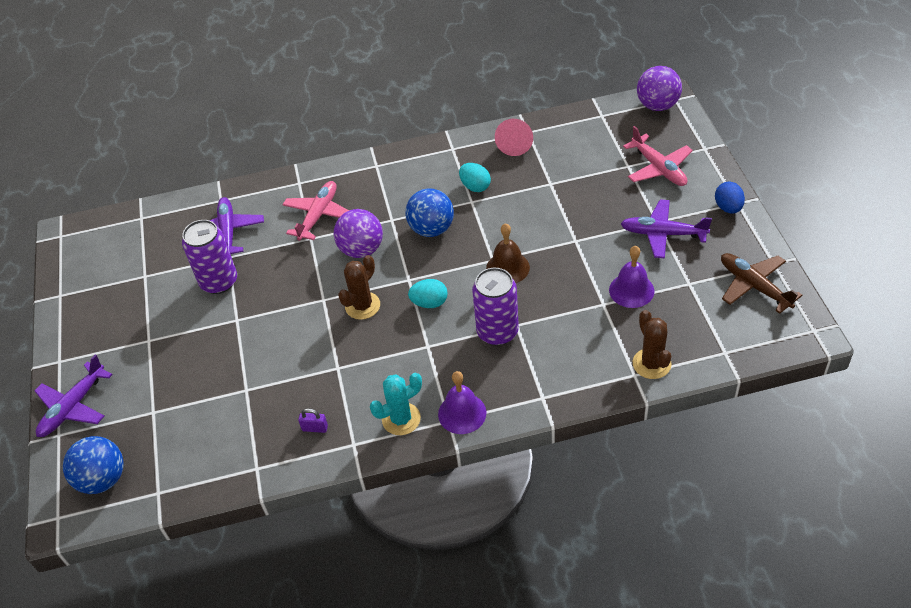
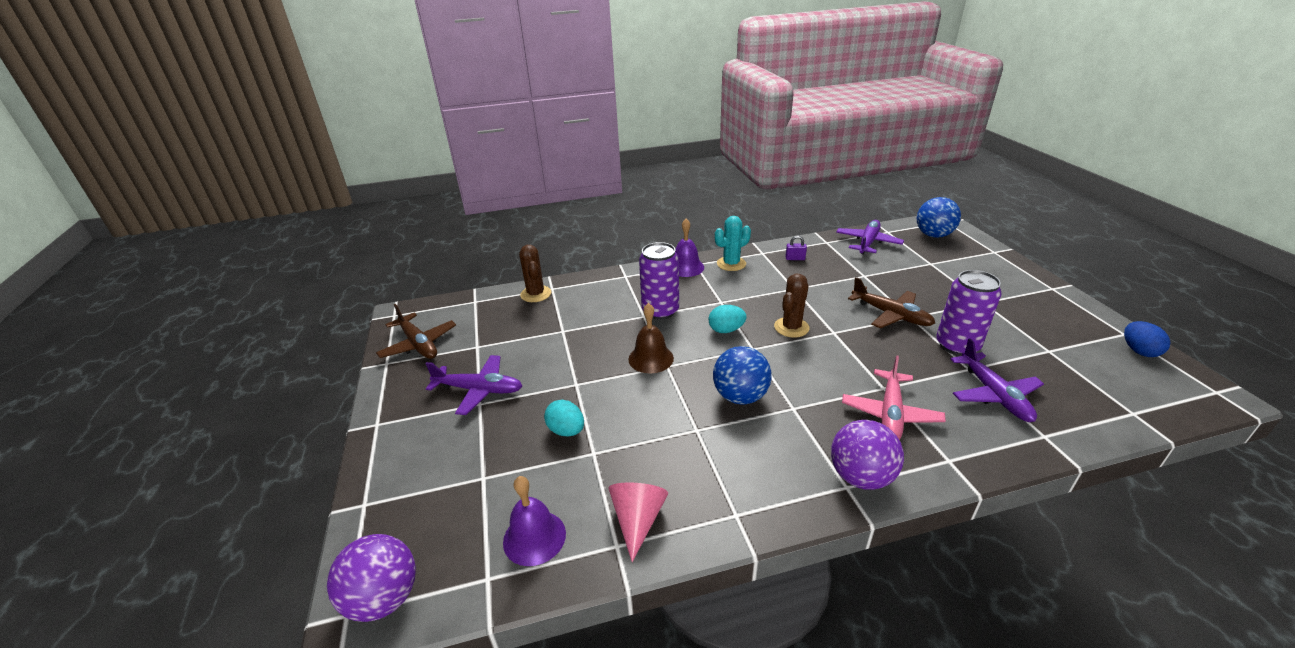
camera: 175 degrees right, 15 degrees down
purple plane [35,354,113,437] -> purple plane moved to [836,220,904,254]
purple ball [334,209,383,258] -> purple ball moved to [831,420,904,490]
turquoise egg [459,163,491,192] -> turquoise egg moved to [544,400,584,437]
purple bell [609,246,655,308] -> purple bell moved to [503,476,566,566]
pink plane [623,126,693,186] -> none
blue egg [715,182,745,214] -> blue egg moved to [1124,321,1170,357]
none -> brown plane [848,277,935,328]

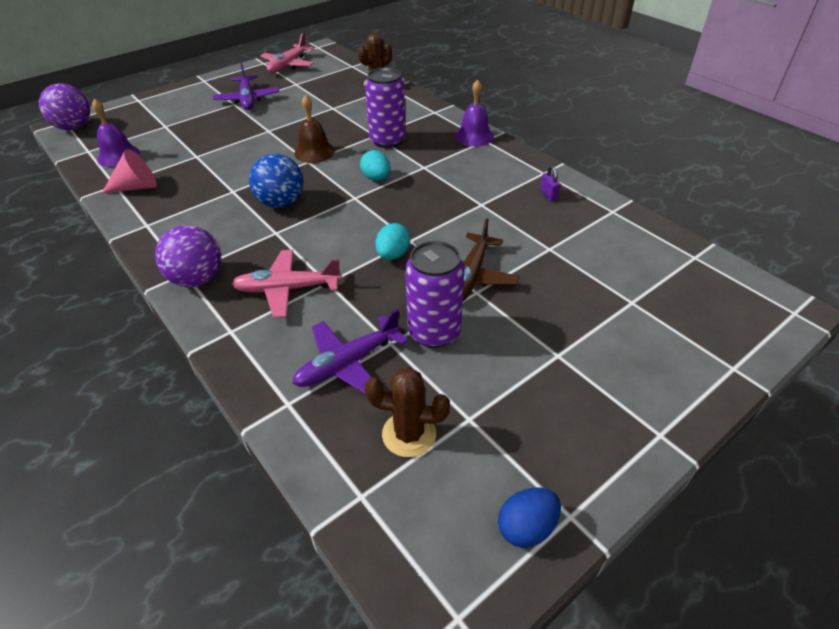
camera: 65 degrees right, 10 degrees up
brown plane [376,304,456,359] -> pink plane [260,33,314,73]
turquoise egg [544,400,584,437] -> turquoise egg moved to [375,223,410,260]
turquoise cactus [715,216,751,271] -> none
brown cactus [774,274,810,338] -> brown cactus moved to [365,367,450,457]
purple plane [836,220,904,254] -> none
blue ball [917,197,961,238] -> none

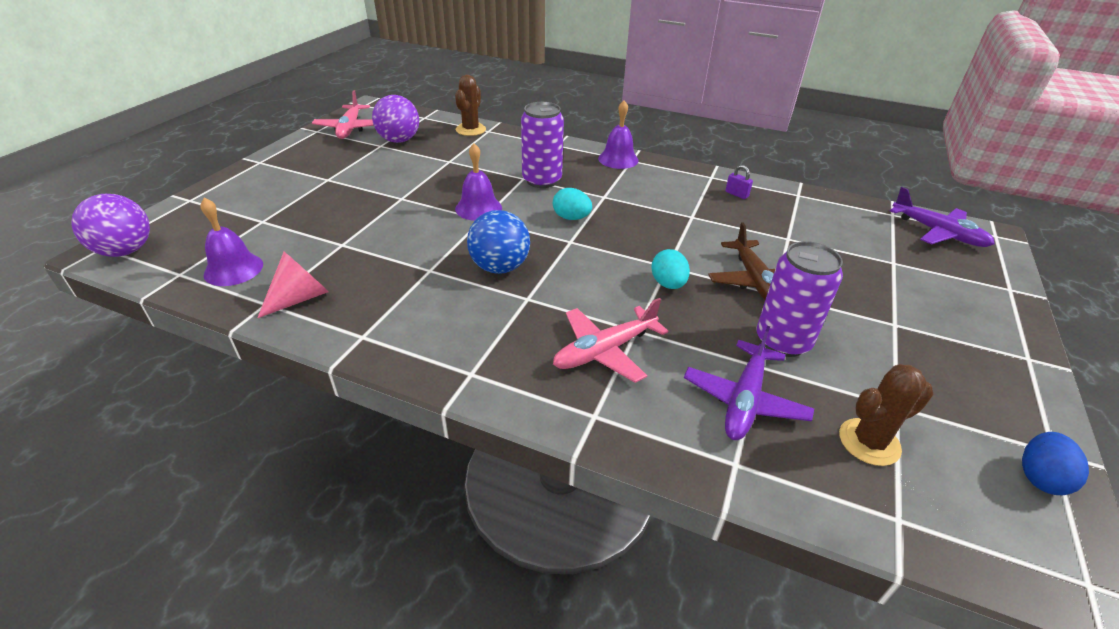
camera: 30 degrees left, 5 degrees down
purple ball [155,225,221,287] -> purple ball moved to [372,95,419,143]
purple plane [213,63,280,110] -> purple plane moved to [890,187,995,247]
brown bell [294,95,335,163] -> purple bell [455,143,502,221]

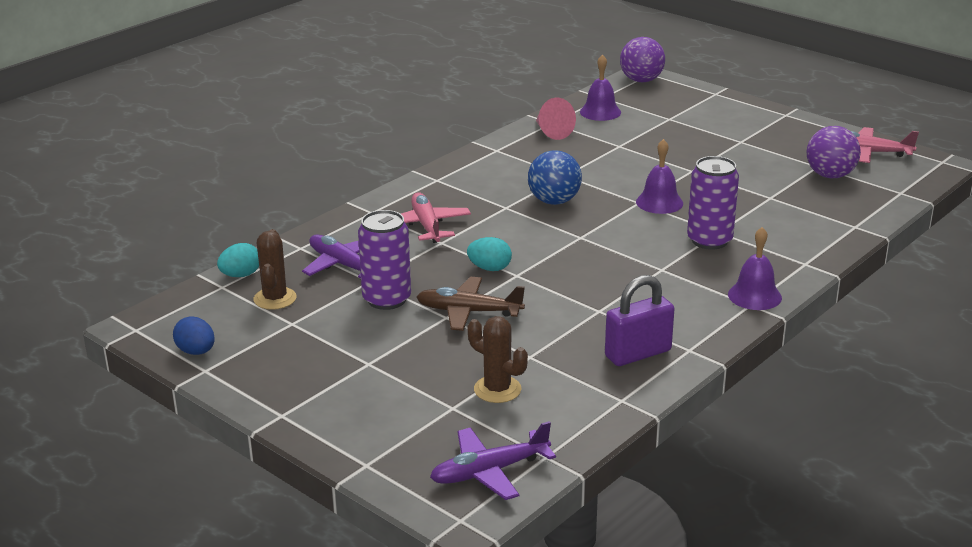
camera: 110 degrees right, 10 degrees down
brown cactus [455,75,486,136] -> brown cactus moved to [468,316,528,403]
turquoise egg [553,188,592,220] -> turquoise egg moved to [217,243,259,277]
purple padlock [725,165,753,199] -> purple padlock [605,275,674,366], size x2.22

